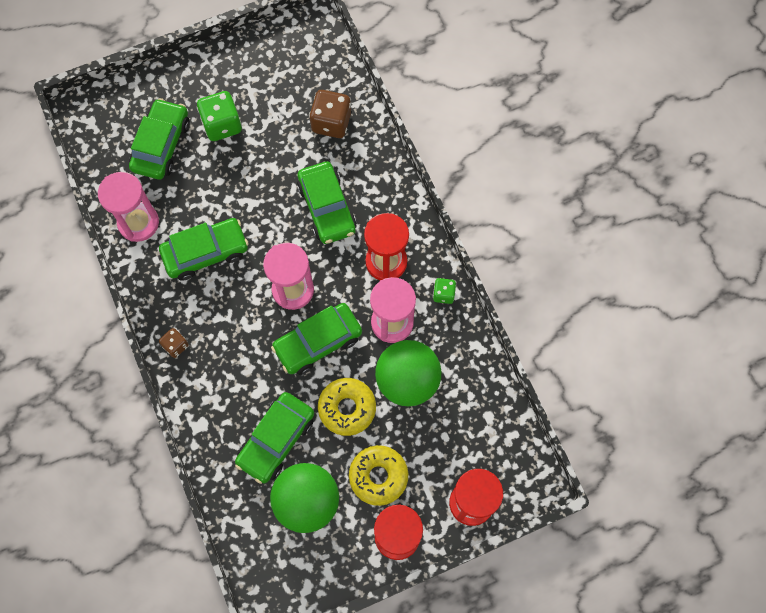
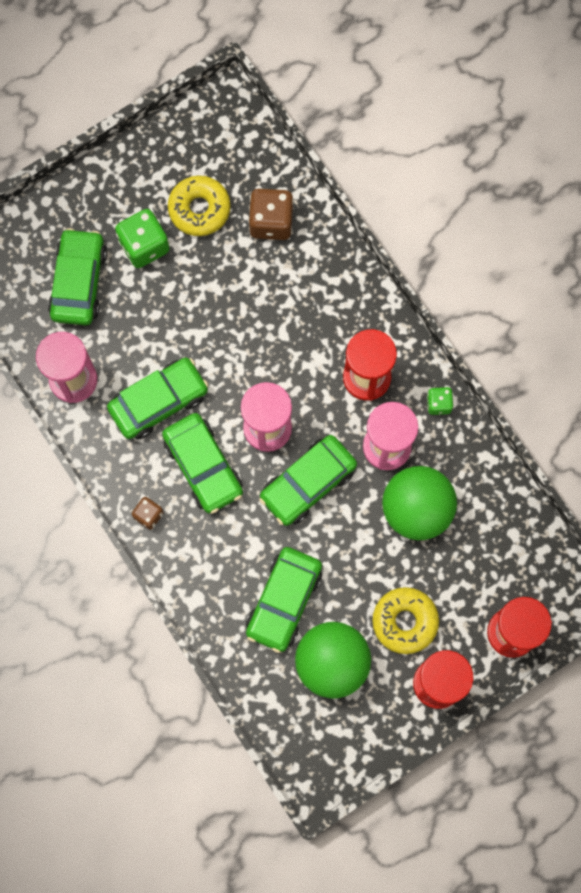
camera: 10 degrees left, 5 degrees up
green car [297,161,357,244] -> green car moved to [162,413,243,514]
yellow donut [318,378,376,436] -> yellow donut moved to [168,176,231,236]

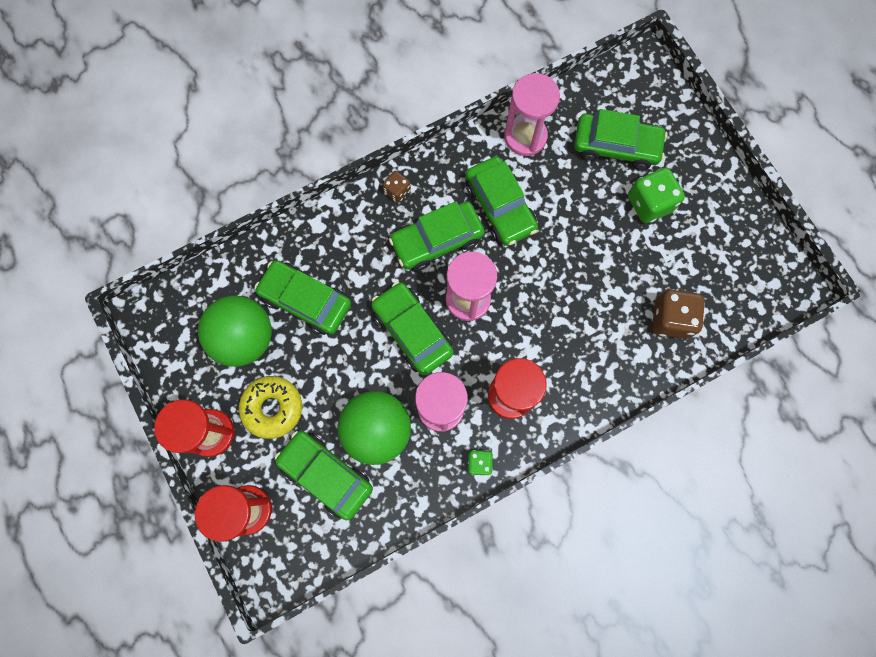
camera: 95 degrees right, 0 degrees up
yellow donut [168,176,231,236] -> none
none -> green car [275,431,373,520]

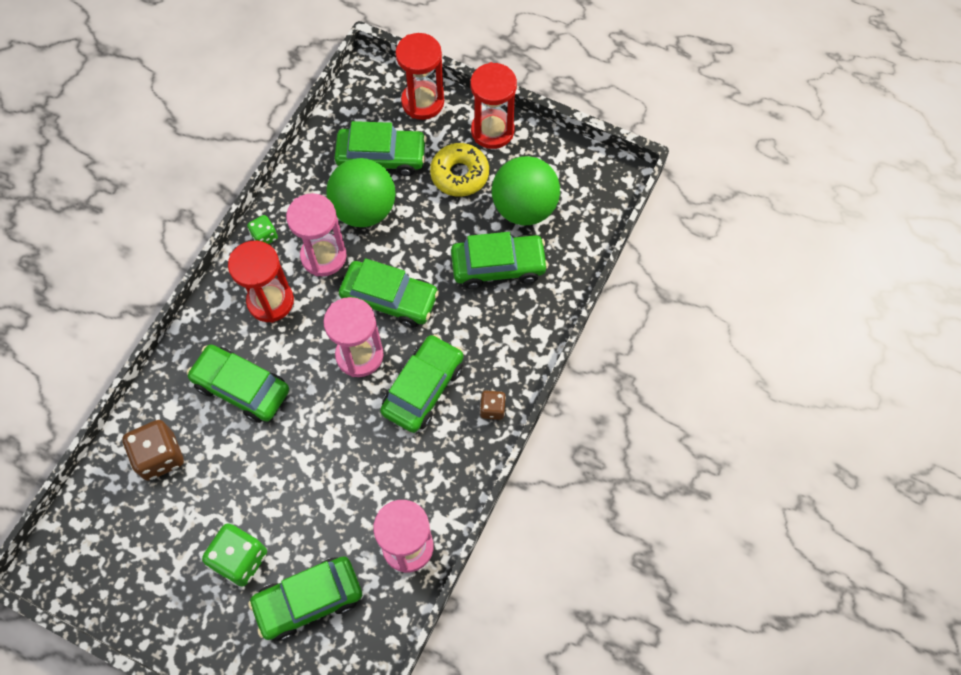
camera: 145 degrees right, 10 degrees down
green car [466,156,538,246] -> green car moved to [187,344,289,423]

